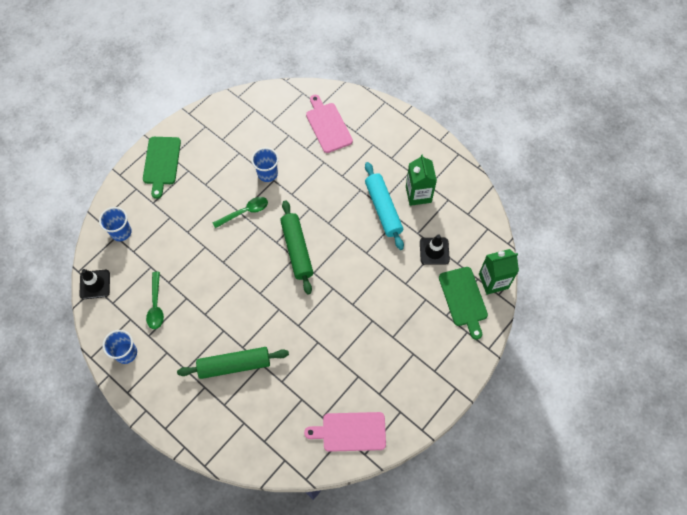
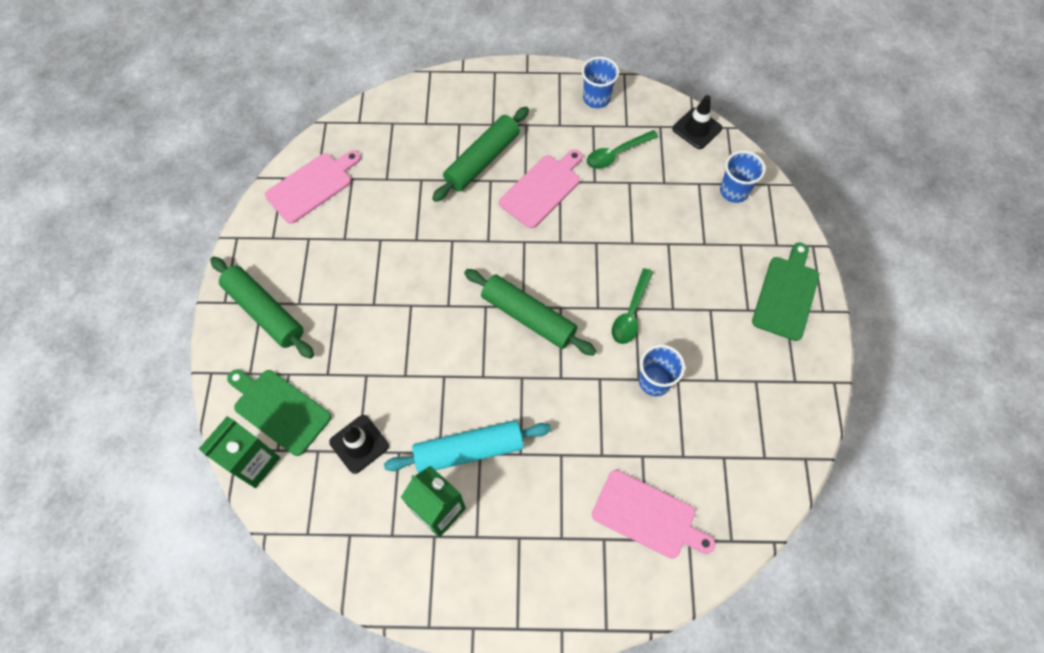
camera: 140 degrees right, 0 degrees up
green cutting board [143,137,181,199] -> green cutting board turned 60 degrees clockwise [752,242,819,341]
green spoon [146,272,164,329] -> green spoon turned 75 degrees counterclockwise [587,130,658,169]
turquoise rolling pin [365,162,404,250] -> turquoise rolling pin turned 45 degrees counterclockwise [384,420,551,473]
none -> green rolling pin [210,257,314,359]
none -> pink cutting board [499,149,582,228]

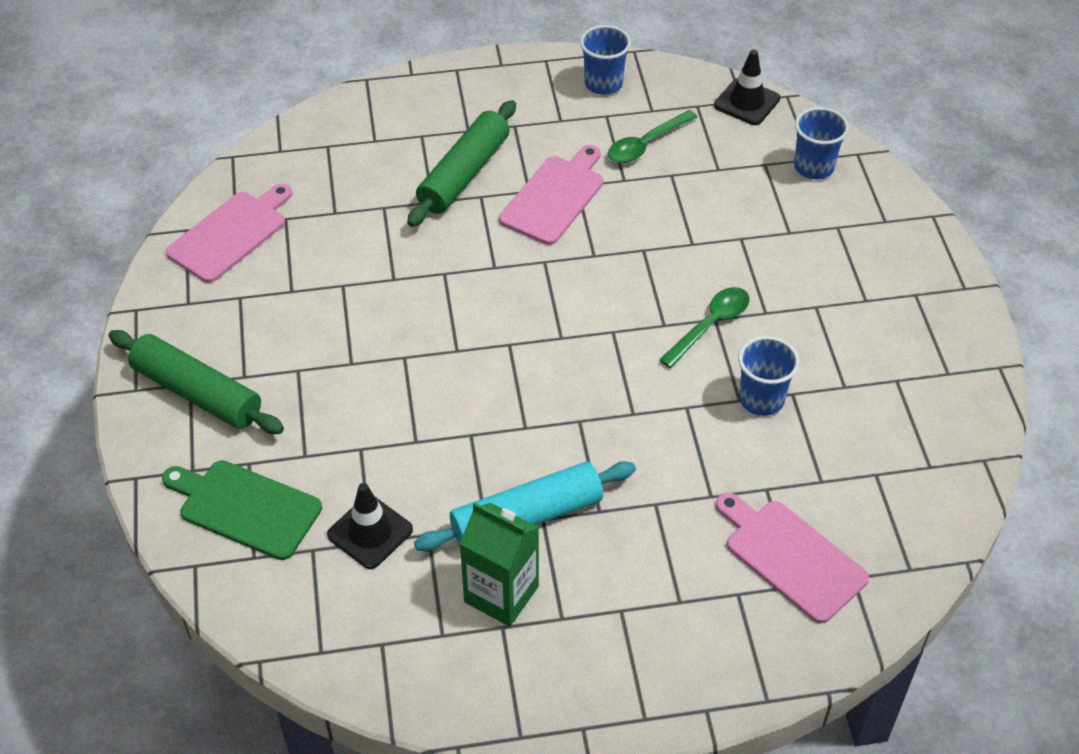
camera: 10 degrees left, 15 degrees down
green carton [199,416,280,488] -> none
green rolling pin [464,269,596,356] -> none
pink cutting board [592,470,715,559] -> pink cutting board turned 150 degrees counterclockwise [716,492,869,623]
green spoon [612,268,653,344] -> green spoon turned 150 degrees counterclockwise [659,287,750,368]
green cutting board [752,242,819,341] -> none

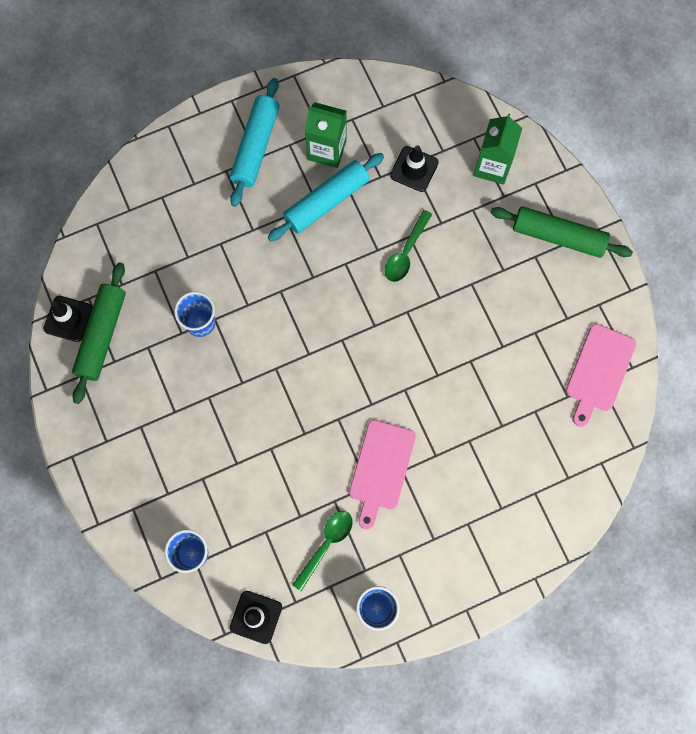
camera: 165 degrees right, 25 degrees up
green cutting board [162,460,322,560] -> green carton [474,113,522,185]
green rolling pin [407,100,516,227] -> green rolling pin moved to [72,262,126,404]
green spoon [659,287,750,368] -> green spoon moved to [385,210,432,282]
pink cutting board [716,492,869,623] -> none
none -> black traffic cone [43,296,93,342]
none -> turquoise rolling pin [230,78,280,207]

